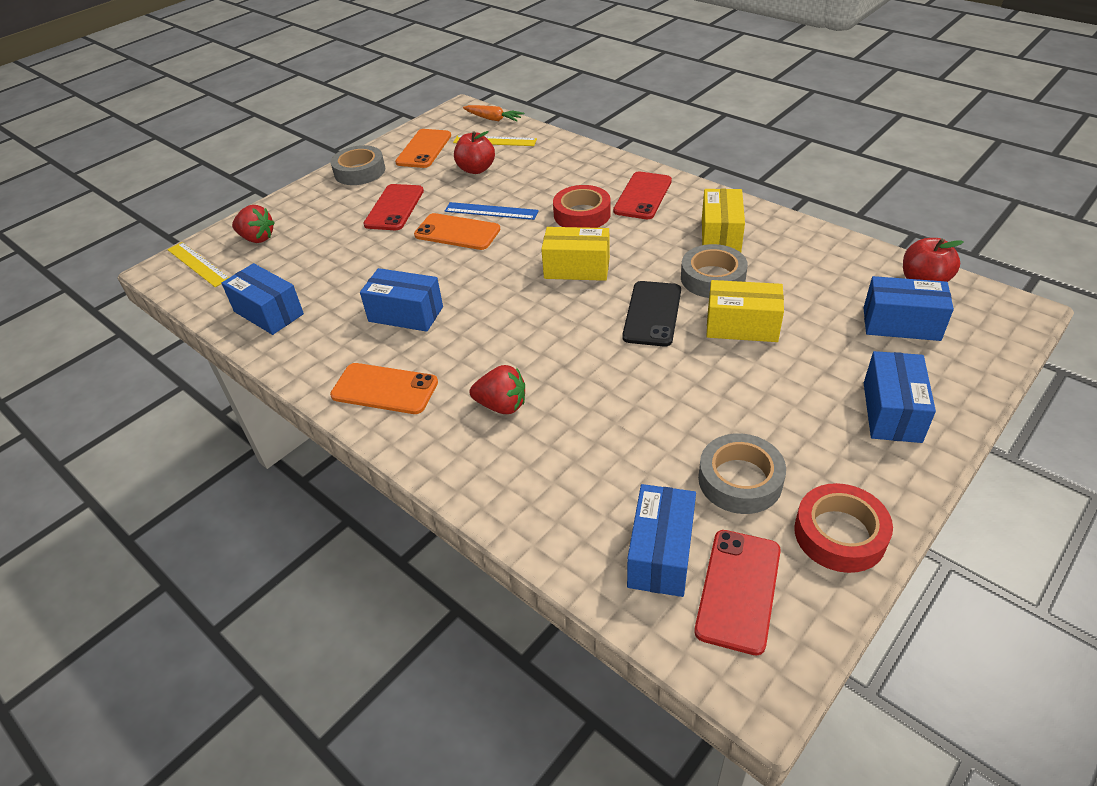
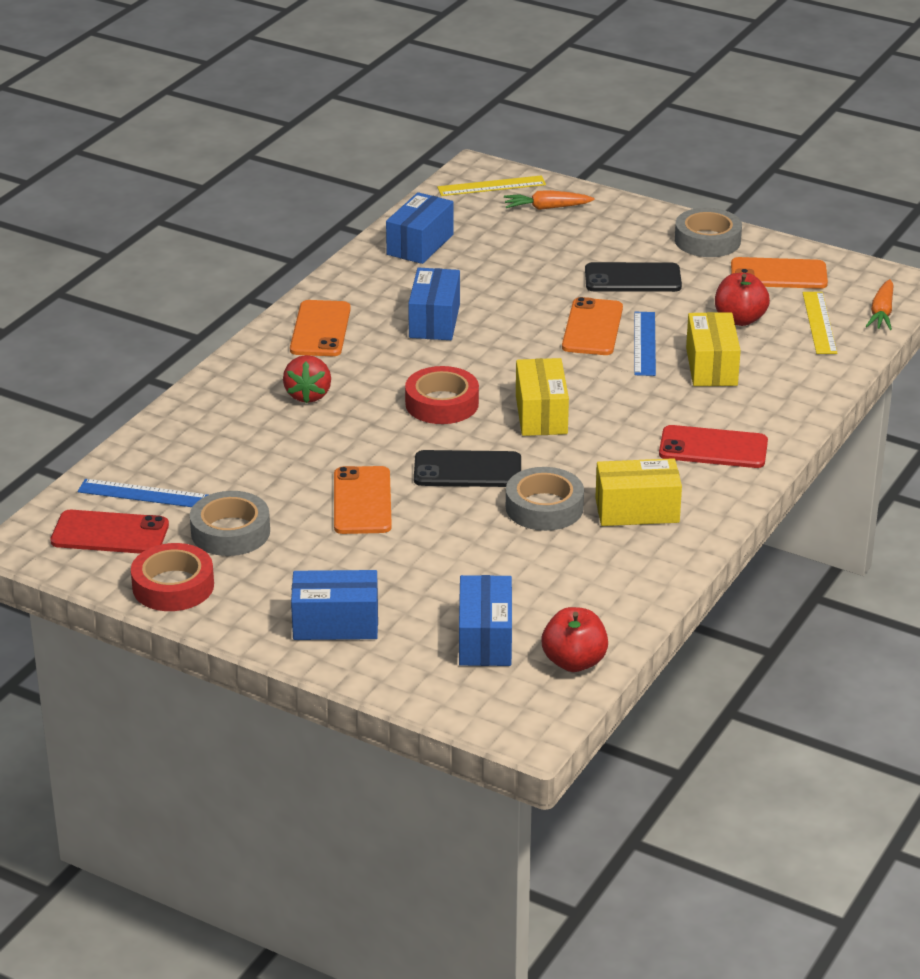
camera: 75 degrees right, 10 degrees down
yellow ruler [167,242,229,287] -> yellow ruler turned 45 degrees clockwise [437,176,546,196]
red strawberry [232,205,275,243] -> orange carrot [504,190,595,210]
red phone [363,184,424,230] -> black phone [585,262,682,292]
red tape [553,185,611,228] -> red tape moved to [405,366,479,424]
blue box [627,484,696,597] -> blue ruler [78,479,208,507]
yellow box [706,280,784,342] -> yellow box moved to [686,312,741,386]
none -> orange phone [334,466,392,534]

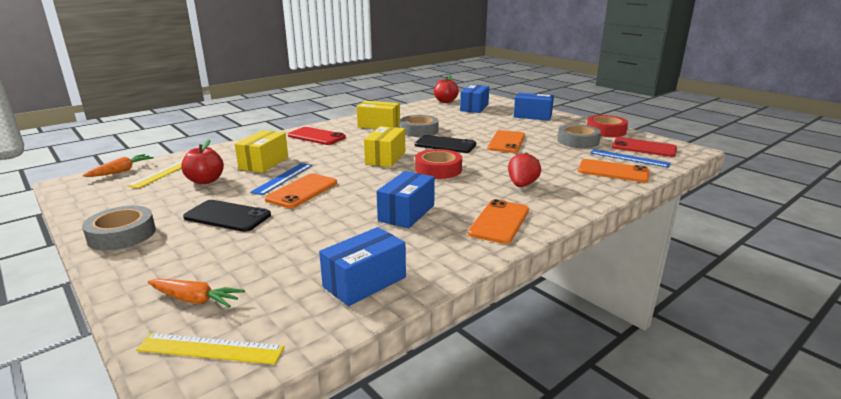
camera: 160 degrees left, 10 degrees down
orange phone [731,257,828,289] -> orange phone moved to [578,159,650,183]

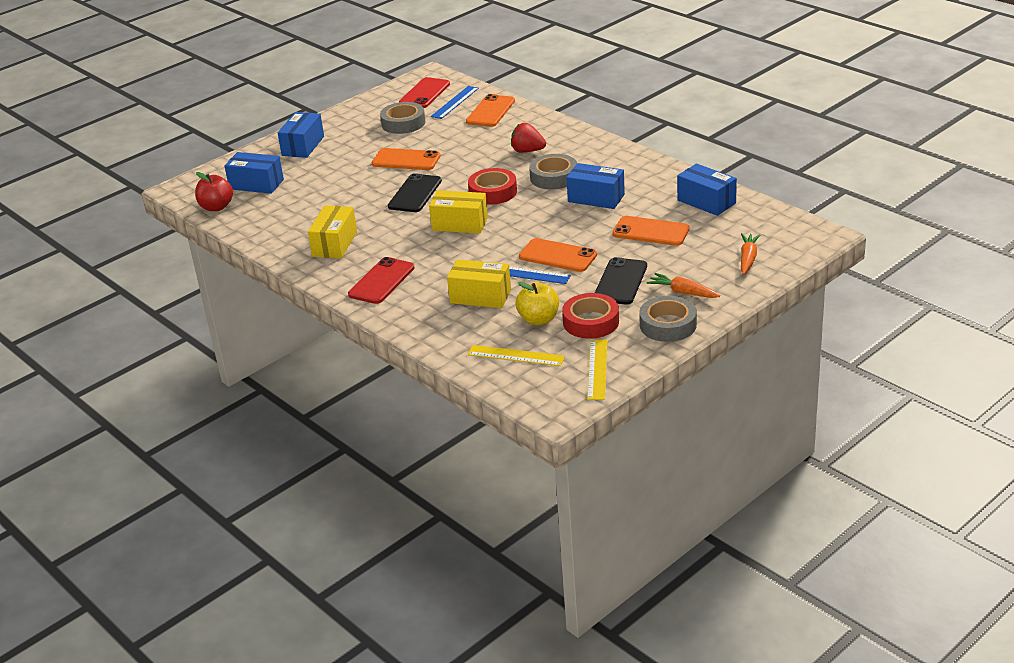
camera: 90 degrees left, 10 degrees up
orange carrot [83,154,154,177] -> orange carrot moved to [646,273,720,298]
yellow ruler [136,333,285,364] -> yellow ruler moved to [587,339,608,400]
red apple [181,139,224,184] -> yellow apple [516,282,559,325]
grey tape [400,115,439,137] -> grey tape moved to [529,154,577,190]
orange phone [468,199,529,244] -> orange phone moved to [612,216,690,246]
red tape [587,115,628,137] -> red tape moved to [562,293,619,339]

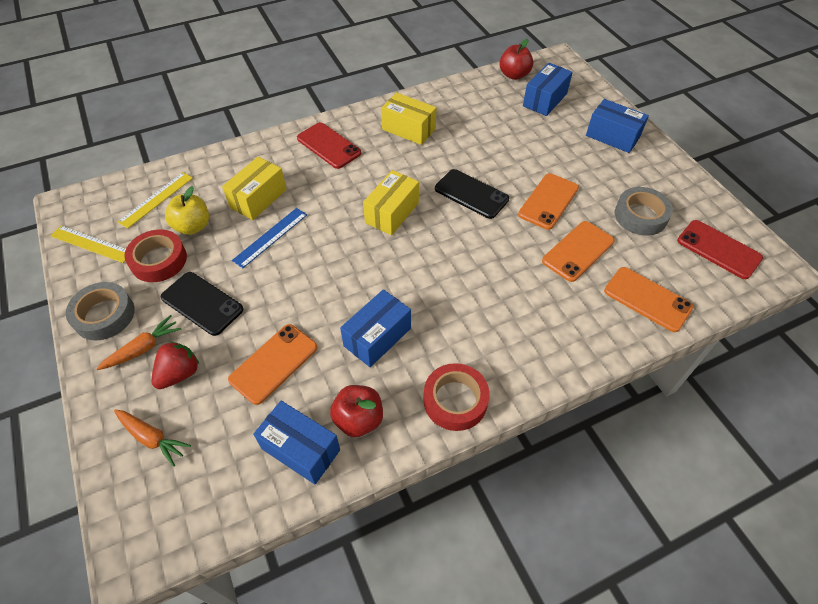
camera: 105 degrees right, 20 degrees up
blue ruler [431,86,479,119] -> none
red tape [468,168,517,205] -> red tape moved to [423,363,490,431]
red strawberry [511,123,546,153] -> red strawberry moved to [151,341,199,389]
orange phone [519,238,597,272] -> orange phone moved to [542,221,615,282]
grey tape [529,154,577,190] -> none
blue box [677,163,737,216] -> blue box turned 60 degrees clockwise [253,401,340,484]
none -> red apple [330,385,383,437]

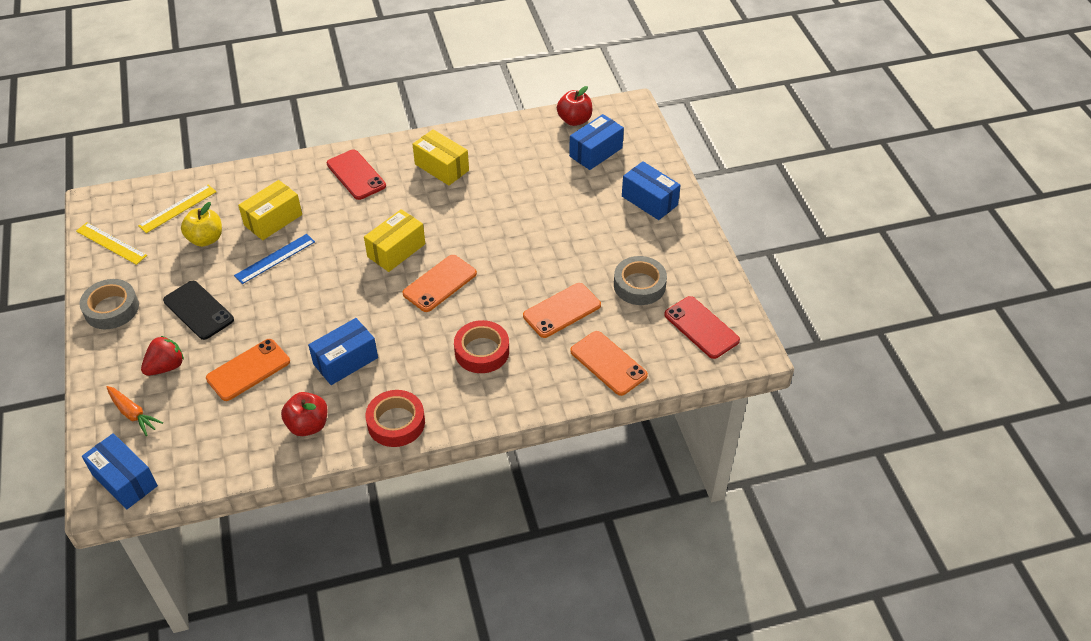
camera: 10 degrees right, 5 degrees down
orange carrot [96,315,181,370] -> none
red tape [124,229,187,282] -> red tape moved to [454,320,509,373]
blue box [253,401,340,484] -> blue box moved to [82,433,158,509]
black phone [435,169,509,219] -> none
orange phone [518,173,579,230] -> orange phone moved to [402,255,477,312]

